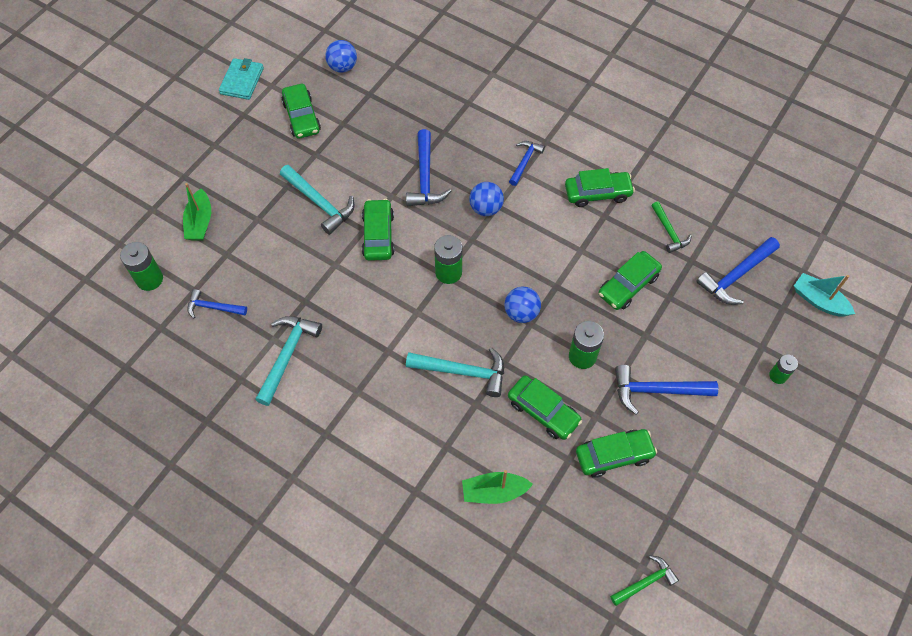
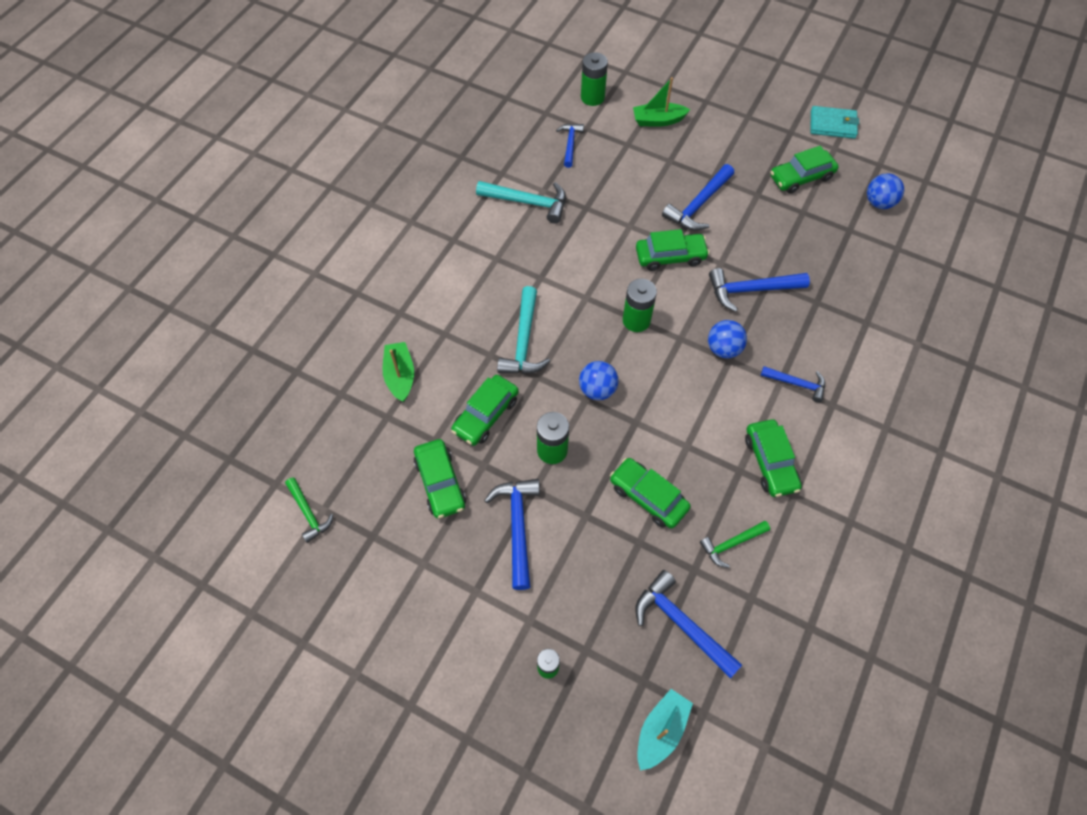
camera: 85 degrees right, 0 degrees up
turquoise hammer [280,165,355,235] -> blue hammer [662,164,734,231]

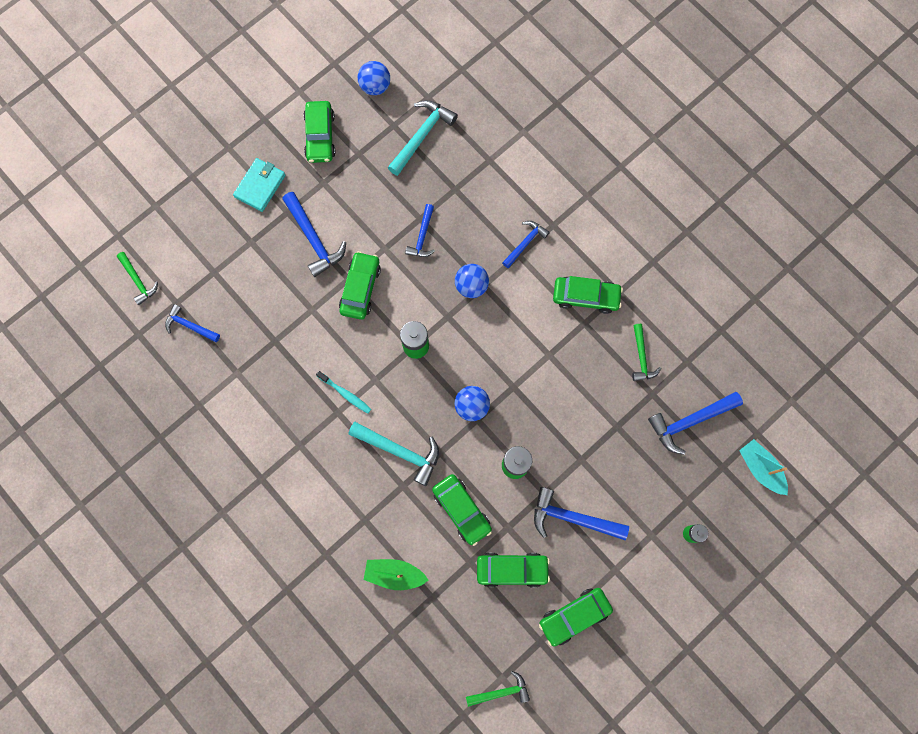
camera: 70 degrees left, 15 degrees up
turquoise hammer [476,181,566,224] -> turquoise hammer moved to [387,100,458,176]
green battery [581,52,608,106] -> green hammer [117,252,158,305]
green car [610,458,691,529] -> green car moved to [539,588,613,646]
green boat [633,77,690,127] -> none
blue hammer [709,268,810,312] -> blue hammer [405,204,435,257], size x0.63
turquoise wallet [811,106,859,139] -> turquoise wallet moved to [233,158,286,212]
none -> turquoise toothbrush [316,371,371,414]

